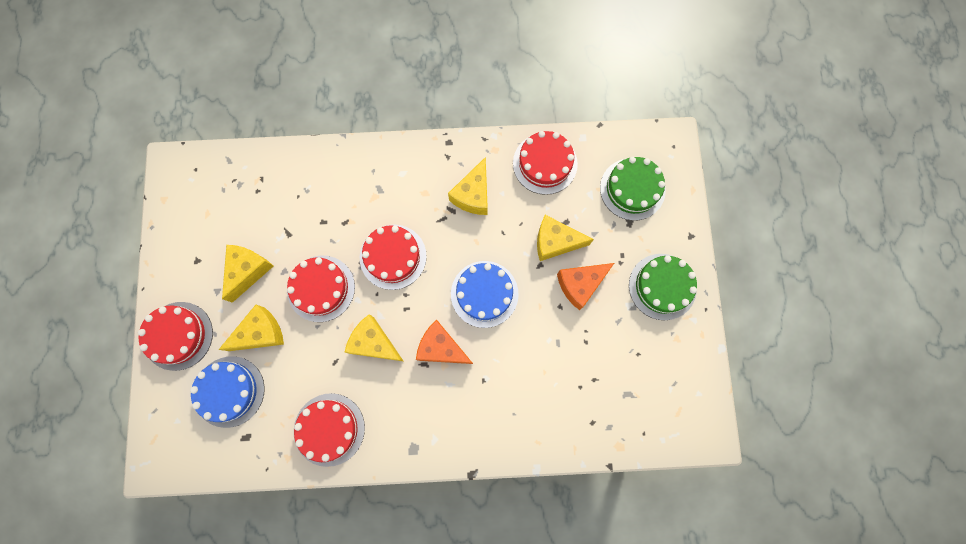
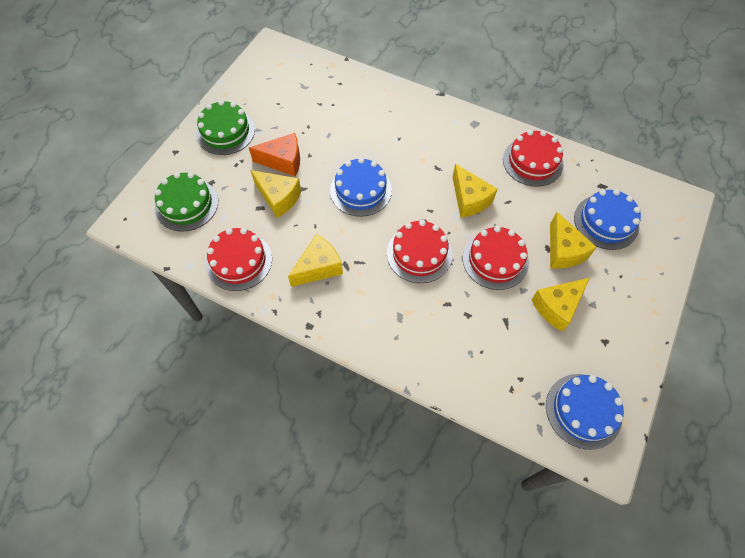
camera: 150 degrees left, 15 degrees down
red cake [138,302,213,371] -> none
yellow cheese [219,305,284,351] -> yellow cheese turned 105 degrees counterclockwise [550,212,597,269]
orange cheese [416,320,473,364] -> none
none -> blue cake [546,374,624,450]

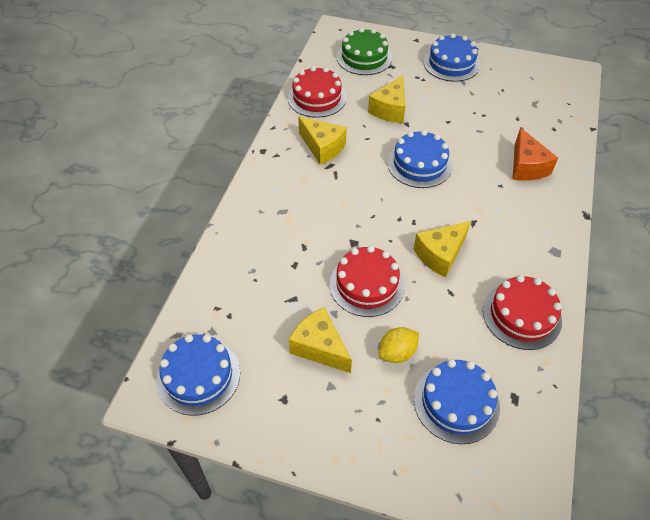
camera: 80 degrees right, 10 degrees down
green cake [196,100,255,155] -> blue cake [424,33,480,82]
orange cheese [249,133,300,176] -> orange cheese moved to [513,128,558,181]
red cake [387,220,452,283] -> none
yellow cheese [550,212,597,269] -> yellow lemon [379,327,419,363]

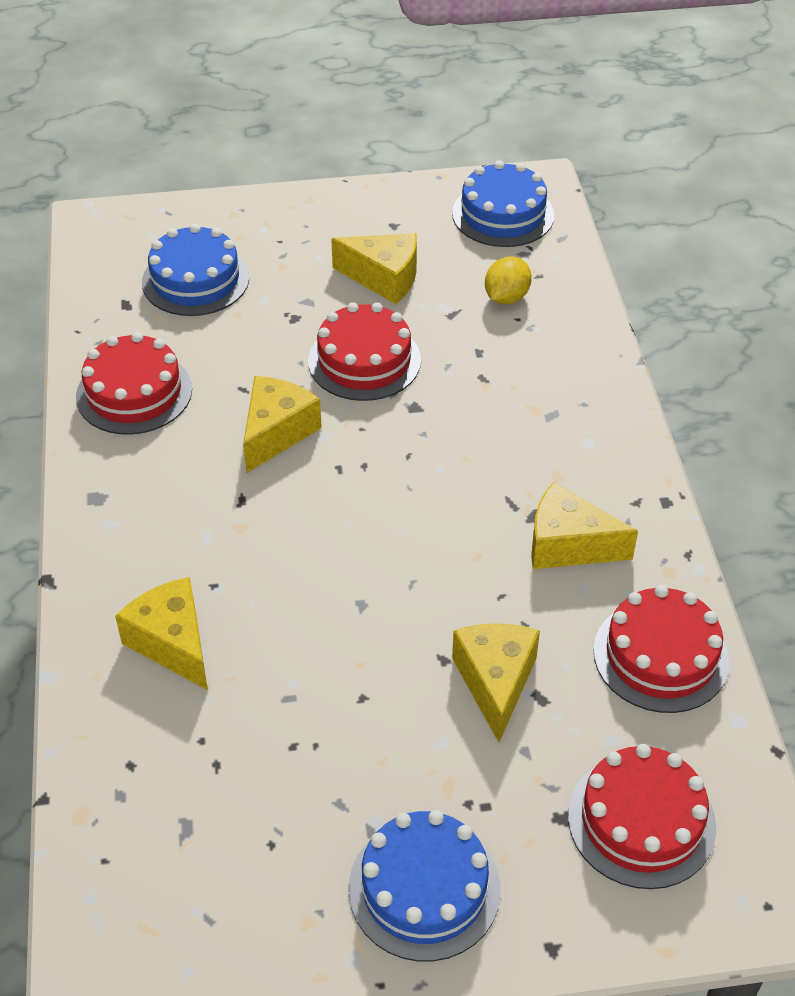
camera: 155 degrees right, 5 degrees down
green cake [337,28,392,75] -> red cake [568,744,716,889]
yellow lemon [379,327,419,363] -> yellow lemon moved to [485,256,532,304]
blue cake [387,130,452,188] -> none
orange cheese [513,128,558,181] -> yellow cheese [115,577,208,690]

